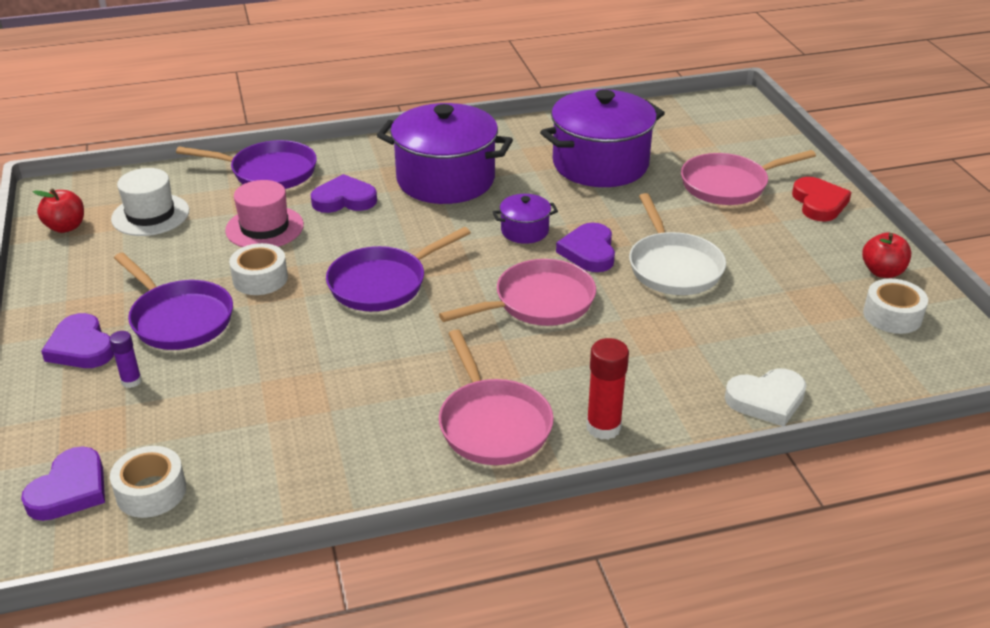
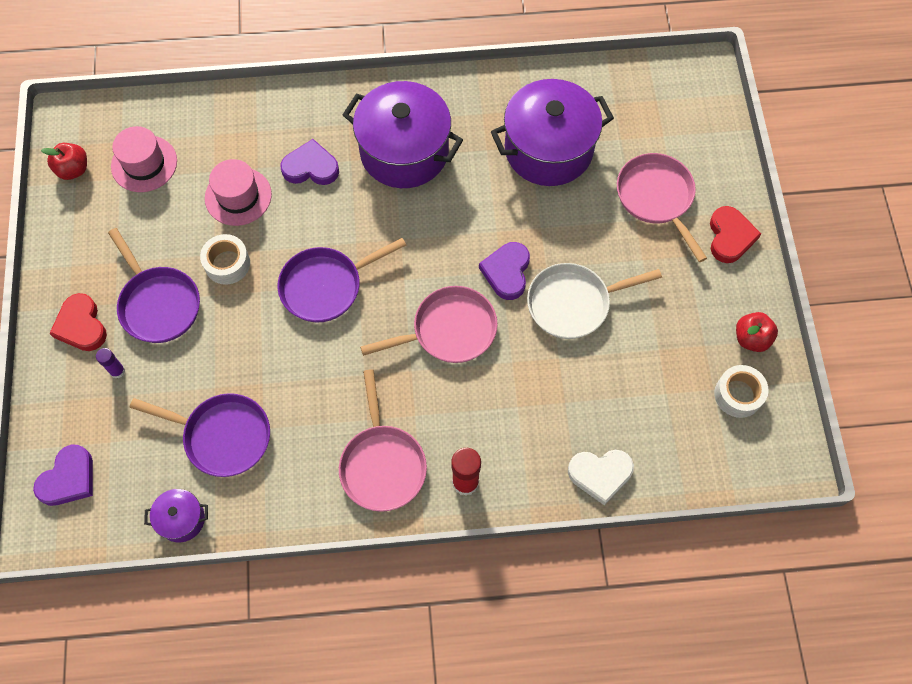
camera: 10 degrees right, 30 degrees up
purple heart [41,313,114,368] -> red heart [49,293,107,351]
white tape [110,446,186,518] -> none
white hat [111,168,189,236] -> pink hat [111,126,177,192]
purple pan [176,140,317,189] -> purple pan moved to [130,393,270,477]
purple pot [493,194,558,244] -> purple pot moved to [144,489,208,542]
white pan [629,193,726,295] -> white pan turned 75 degrees clockwise [527,263,662,339]
pink pan [681,150,816,205] -> pink pan turned 75 degrees clockwise [617,153,707,262]

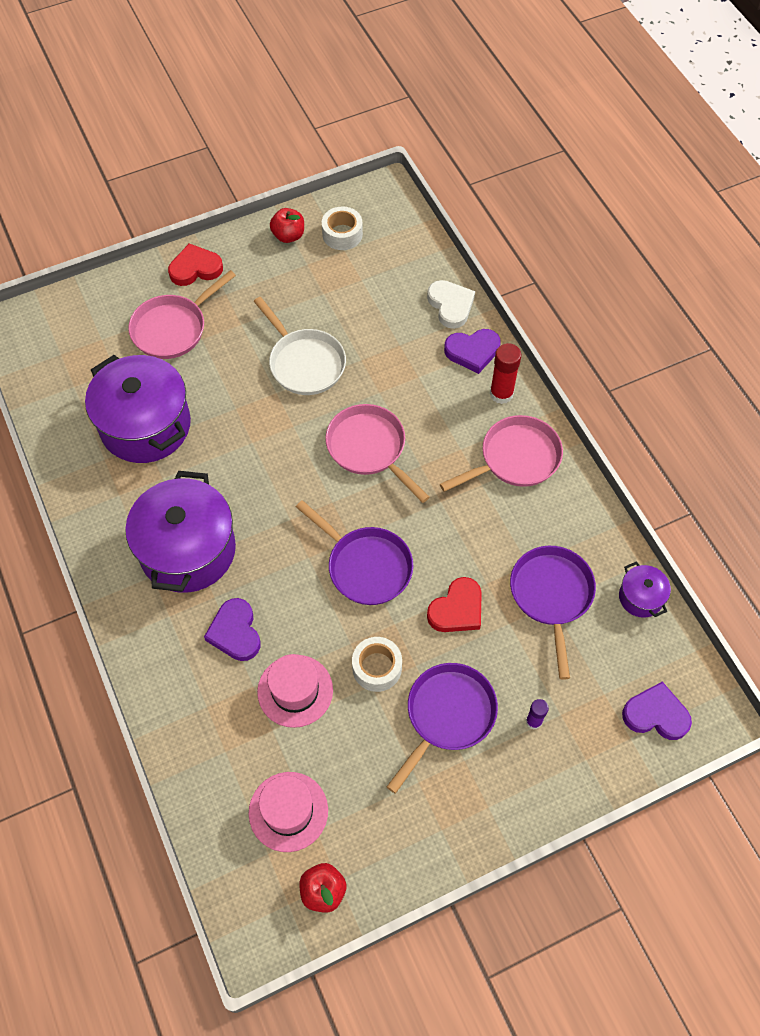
camera: 110 degrees left, 5 degrees down
red heart [49,293,107,351] -> red heart moved to [427,577,482,632]
purple heart [479,242,530,300] -> purple heart moved to [444,329,500,374]

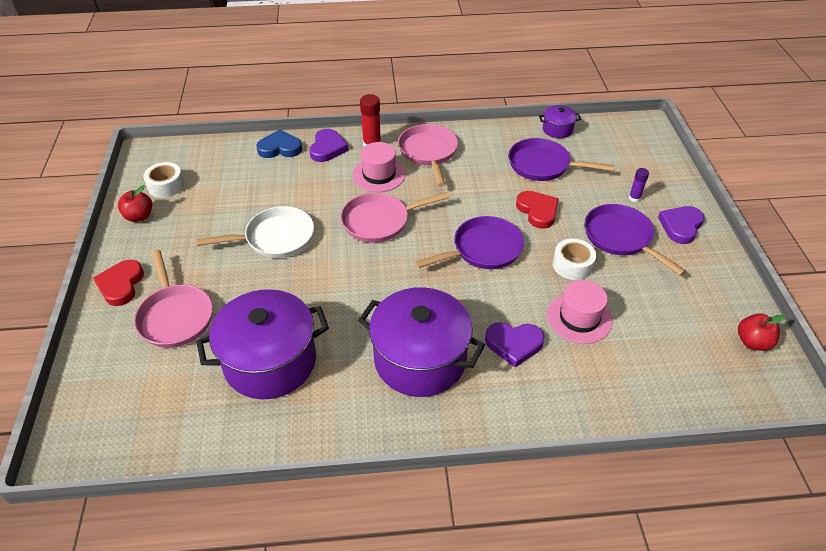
camera: 70 degrees left, 15 degrees down
pink hat [249,772,328,852] -> pink hat moved to [353,142,406,192]
white heart [427,280,475,329] -> blue heart [256,130,302,158]
purple heart [622,681,692,740] -> purple heart moved to [658,206,705,244]

